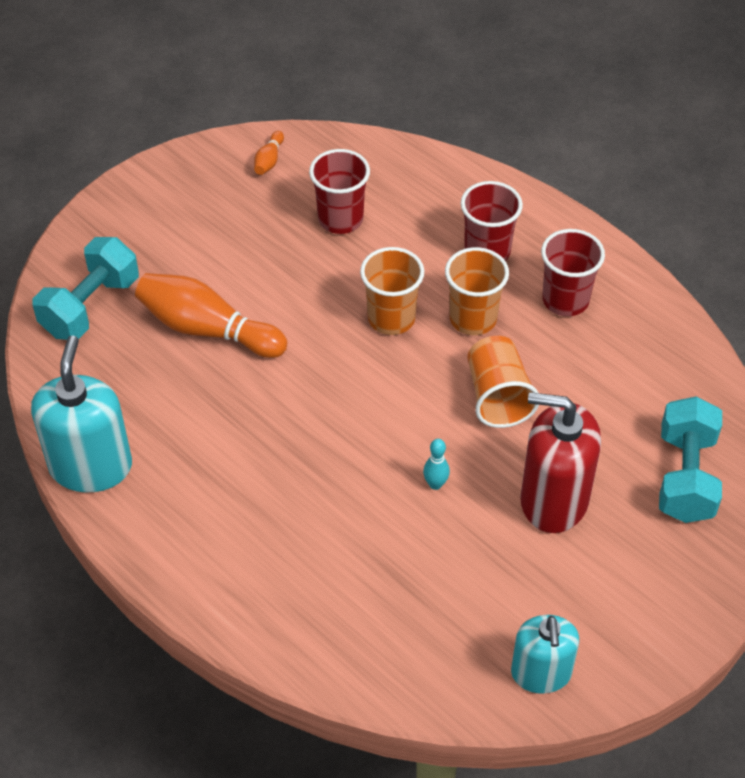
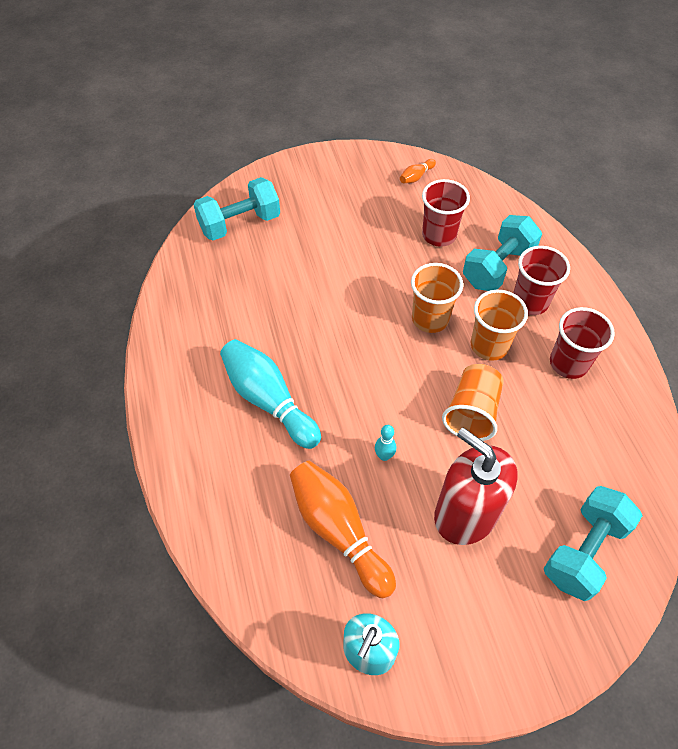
camera: 30 degrees right, 5 degrees up
turquoise soap dispenser [31,335,132,493] -> none
orange bowling pin [135,273,287,358] -> orange bowling pin moved to [290,461,396,598]
none -> turquoise bowling pin [220,339,321,449]
none -> turquoise dumbbell [463,215,542,291]

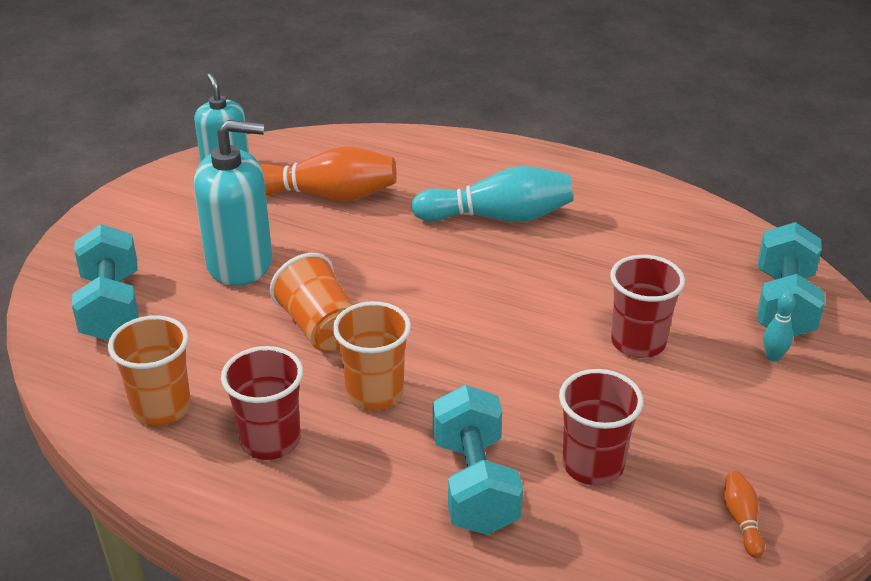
camera: 130 degrees right, 20 degrees down
turquoise bowling pin [375,425,396,461] -> turquoise bowling pin moved to [763,292,796,361]
orange cup [411,263,463,333] -> orange cup moved to [108,315,191,426]
red soap dispenser [434,428,518,545] -> turquoise soap dispenser [194,120,272,286]
red cup [513,246,570,315] -> red cup moved to [610,255,685,358]

